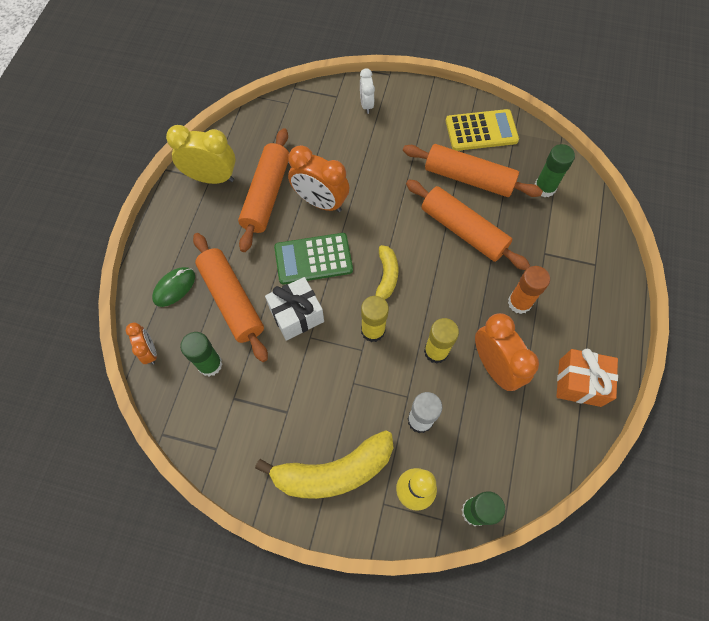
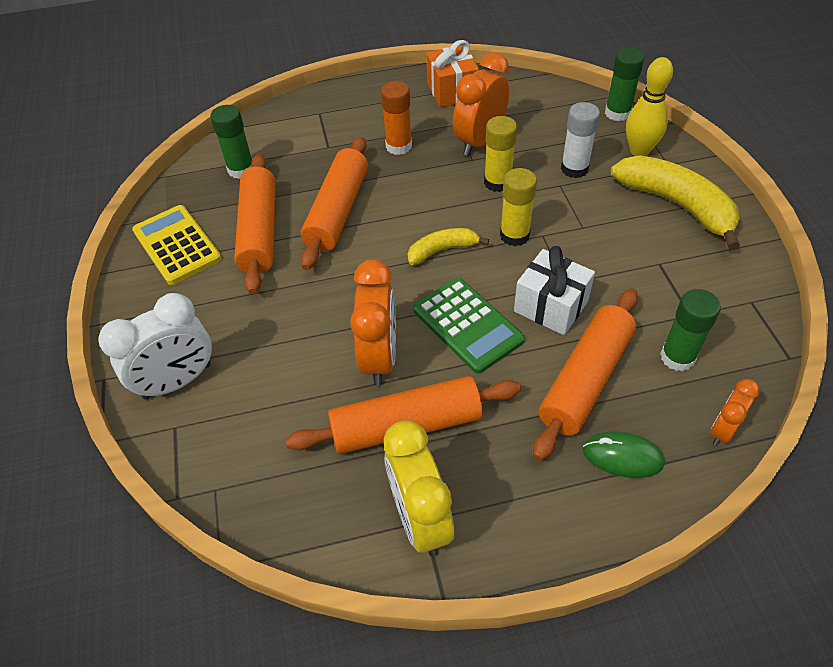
camera: 115 degrees left, 15 degrees down
white clock [360,68,375,114] -> white clock [98,293,212,400], size x1.79

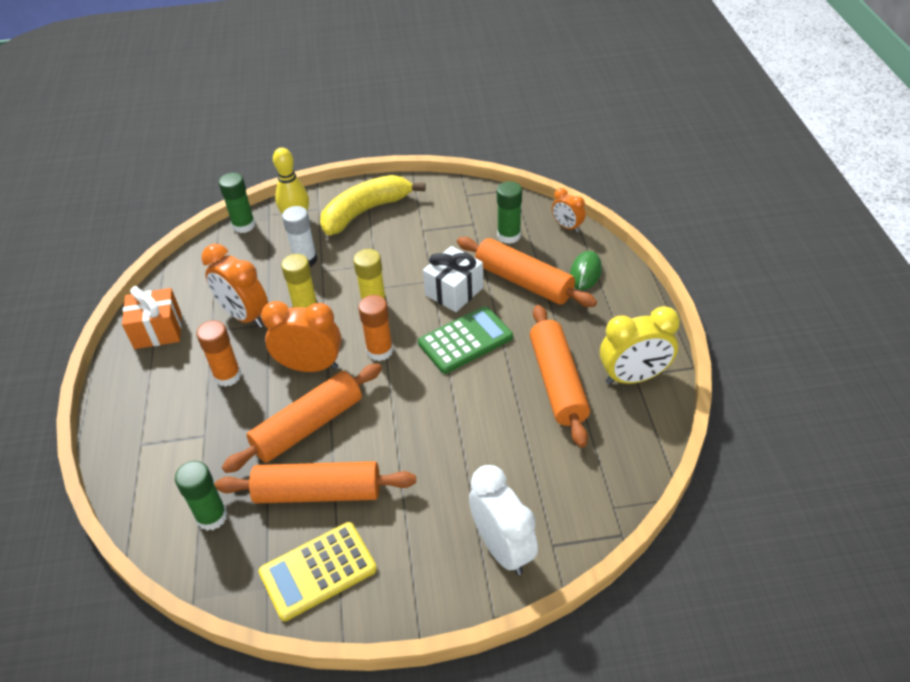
camera: 85 degrees left, 5 degrees down
orange rolling pin [301,137,368,270] -> orange rolling pin turned 60 degrees counterclockwise [222,363,382,473]
orange clock [350,259,396,386] -> orange clock moved to [261,301,341,372]
yellow banana [408,228,489,265] -> orange glue stick [358,295,393,361]

